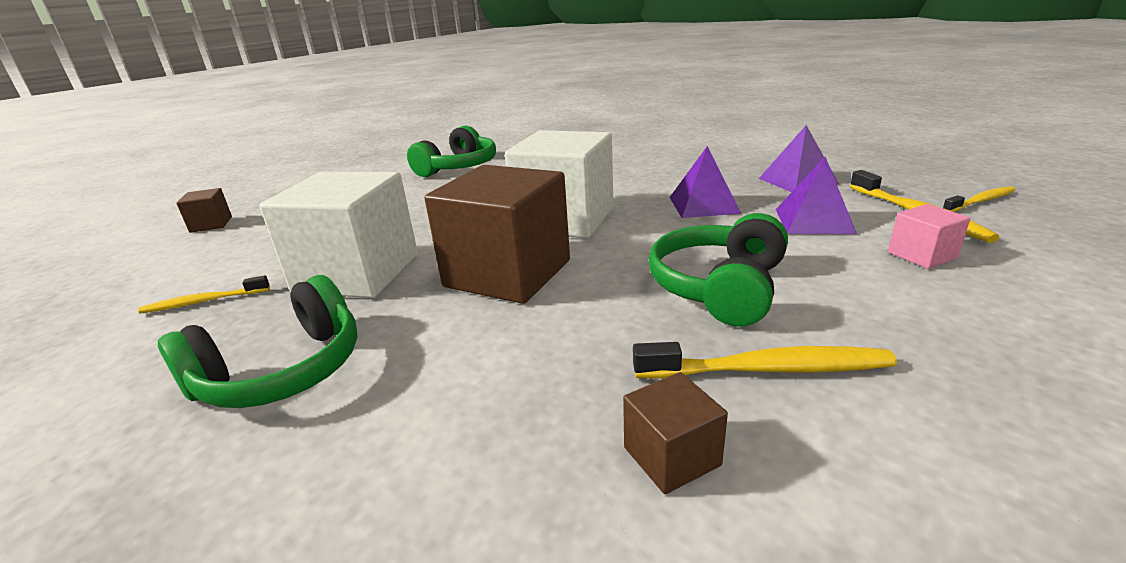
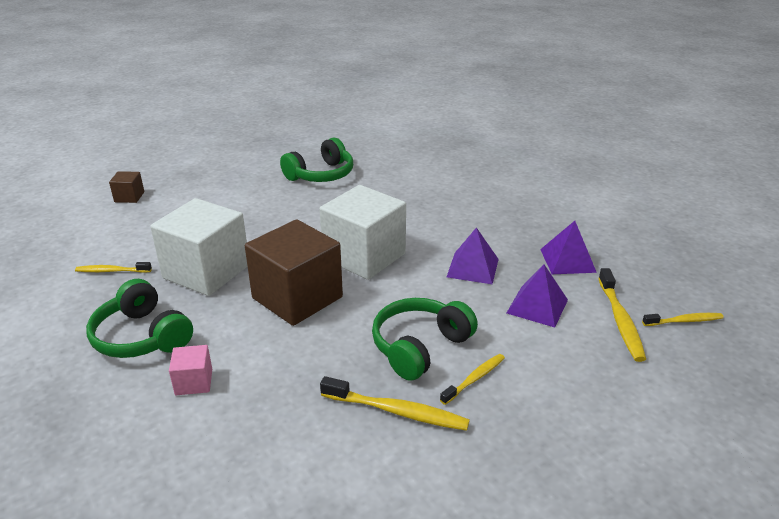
camera: 15 degrees right, 5 degrees up
green headphones [158,275,358,408] -> green headphones turned 75 degrees clockwise [86,279,193,358]
brown cube [623,372,728,494] -> none
pink cube [888,204,970,269] -> pink cube moved to [169,345,212,395]
none -> yellow toothbrush [440,354,505,405]

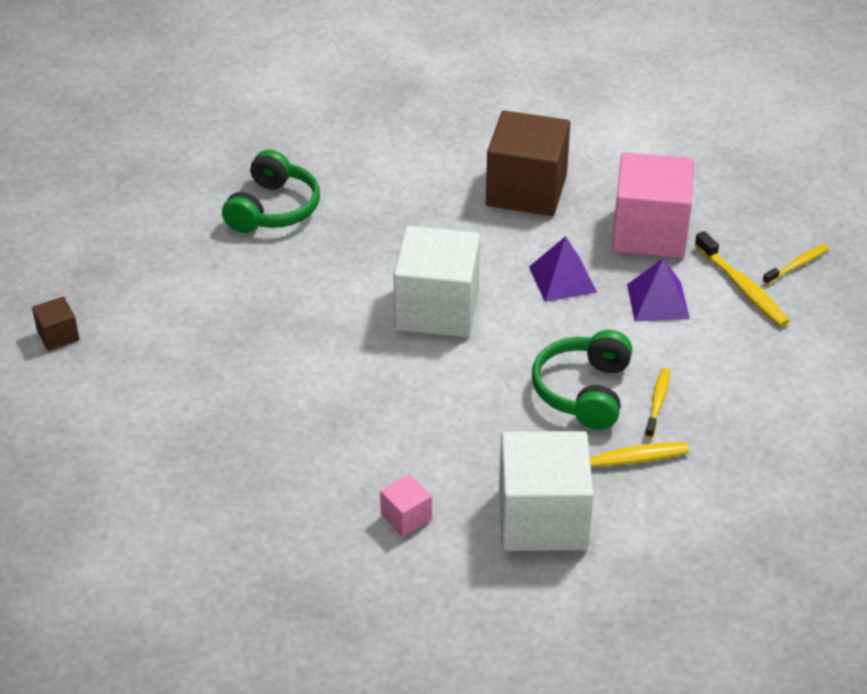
camera: 30 degrees left, 10 degrees up
yellow toothbrush [75,262,152,273] -> none
green headphones [86,279,193,358] -> none
white cube [150,198,247,296] -> white cube moved to [499,431,593,551]
brown cube [245,219,343,326] -> brown cube moved to [486,110,570,216]
purple pyramid [540,221,597,274] -> pink cube [612,152,694,258]

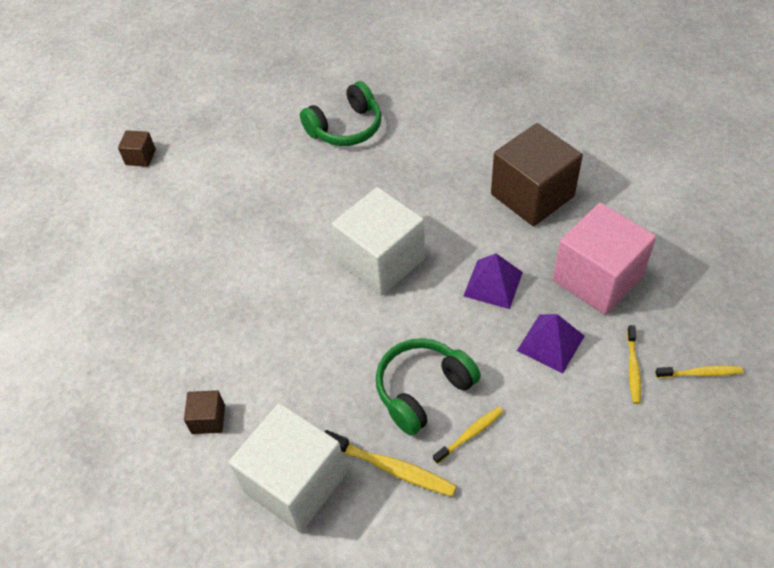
camera: 40 degrees right, 10 degrees up
pink cube [380,474,432,537] -> brown cube [184,390,225,434]
yellow toothbrush [695,231,789,327] -> yellow toothbrush [627,325,641,404], size x0.64

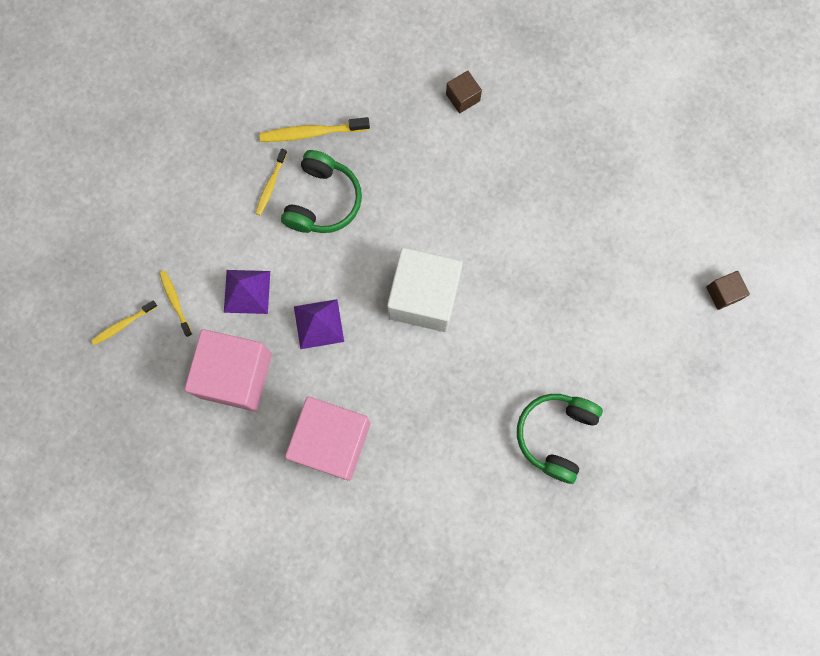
camera: 145 degrees right, 25 degrees up
white cube [229,403,346,532] -> none
brown cube [491,123,583,226] -> pink cube [285,397,370,481]

